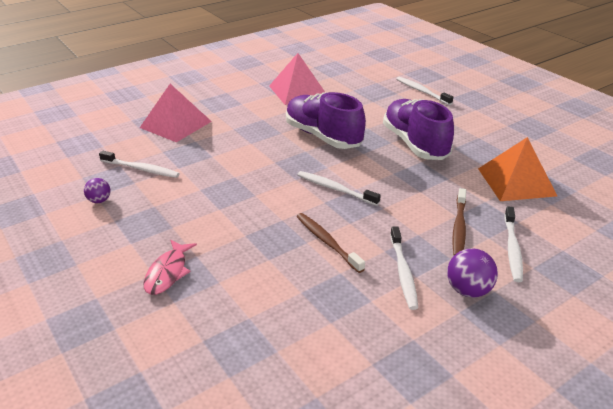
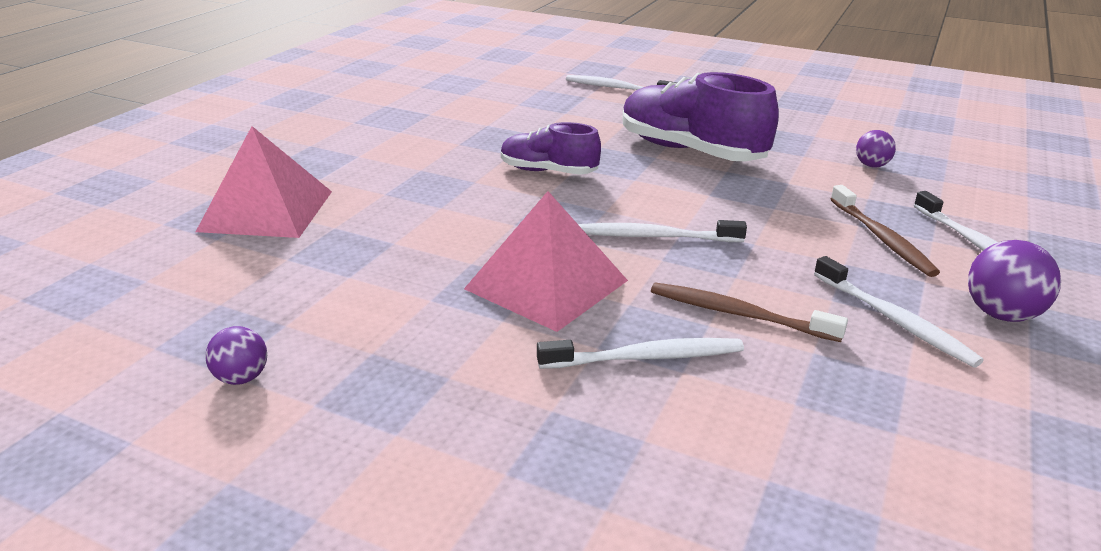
camera: 30 degrees left, 5 degrees down
white toothbrush [99,151,180,178] -> white toothbrush moved to [537,338,744,369]
pink fish [144,240,197,295] -> none
pink pyramid [269,53,325,105] -> pink pyramid moved to [464,191,628,332]
purple shoe [286,92,366,149] -> purple shoe [501,122,601,175], size x0.59
orange pyramid [478,137,557,201] -> purple ball [856,130,896,167]

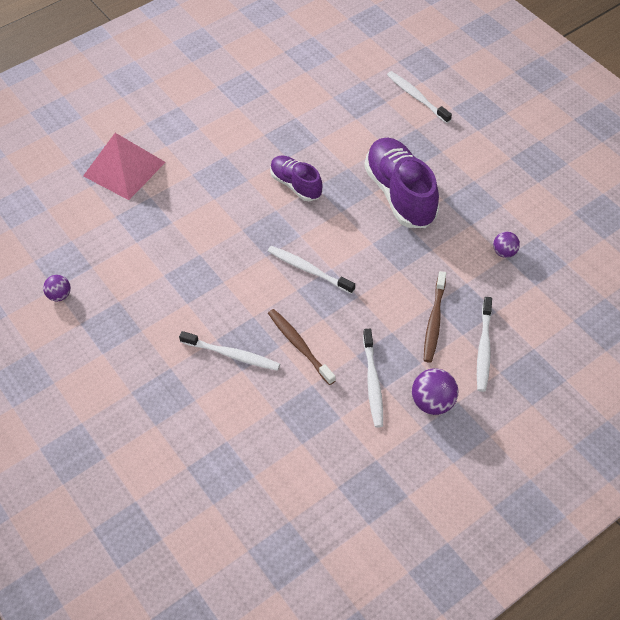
camera: 30 degrees right, 25 degrees up
pink pyramid [464,191,628,332] -> none

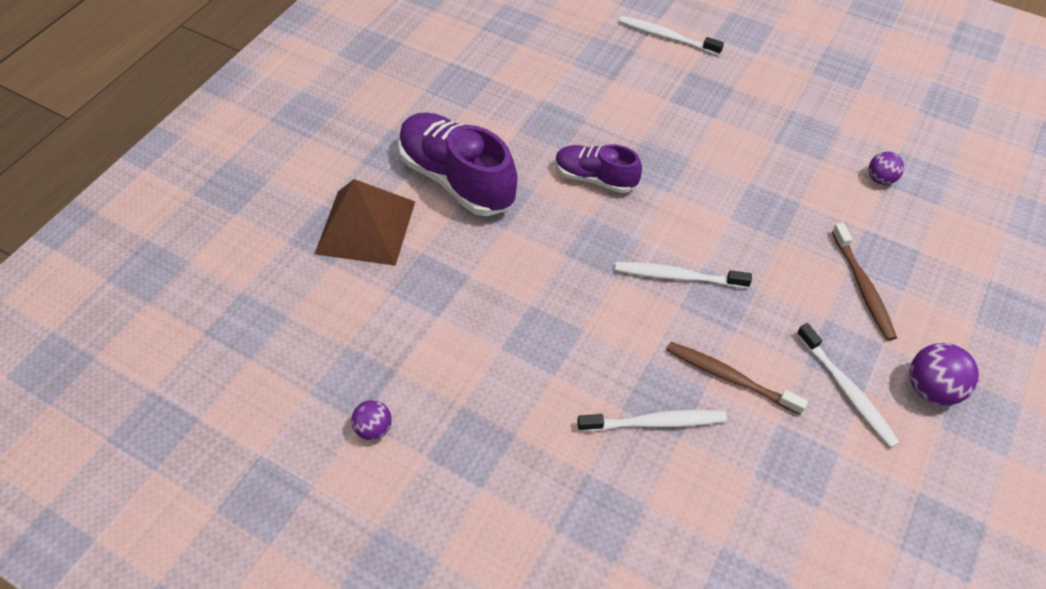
camera: 25 degrees left, 0 degrees up
pink pyramid [83,133,166,200] -> brown pyramid [315,179,415,266]
purple shoe [364,138,439,228] -> purple shoe moved to [398,112,517,216]
white toothbrush [477,297,492,392] -> none

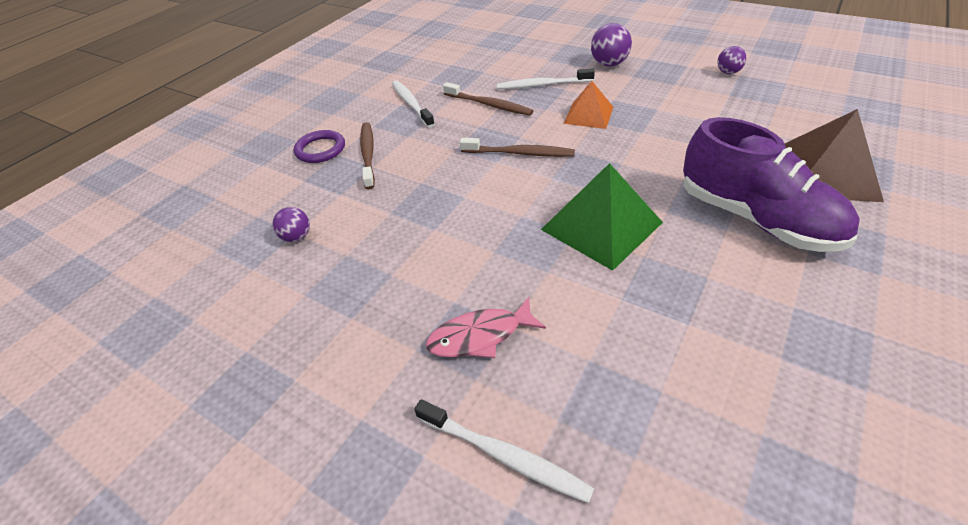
camera: 175 degrees left, 10 degrees down
purple shoe [555,144,642,193] -> green pyramid [541,163,663,271]
white toothbrush [615,262,752,288] -> brown toothbrush [460,138,575,157]
purple ball [910,343,979,405] -> purple ball moved to [591,23,632,66]
none -> purple ring [294,130,345,163]
none -> pink fish [426,297,546,358]
none -> orange pyramid [564,81,613,129]

